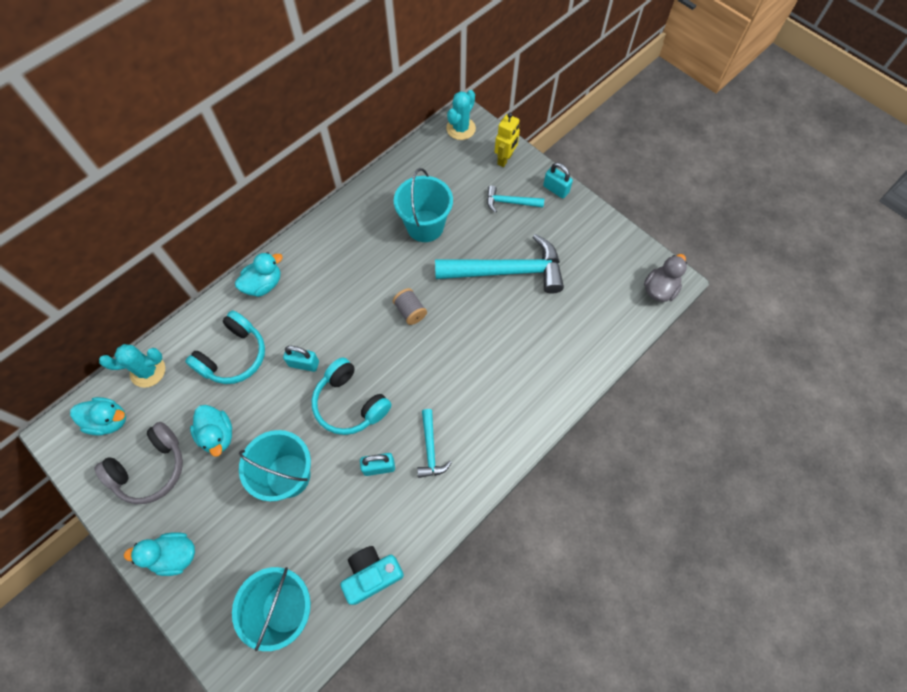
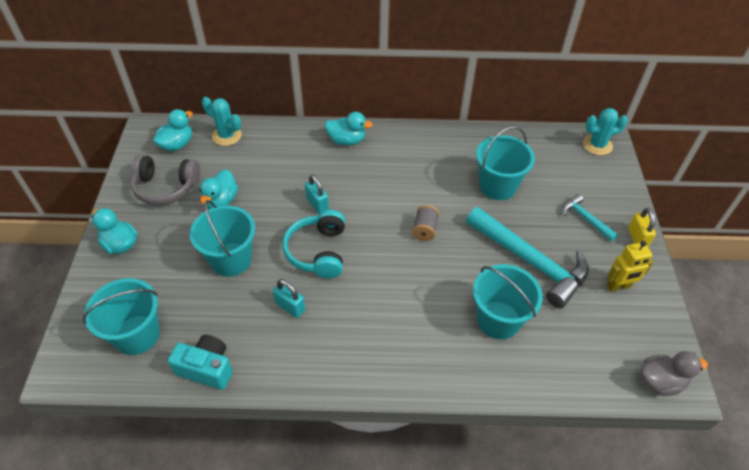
camera: 45 degrees right, 15 degrees down
turquoise duck [70,397,126,436] -> turquoise duck turned 105 degrees counterclockwise [153,109,193,151]
turquoise headphones [185,310,265,384] -> none
turquoise hammer [417,409,452,478] -> none
yellow robot [495,113,520,167] -> yellow robot moved to [607,241,653,292]
turquoise padlock [543,163,573,199] -> yellow padlock [628,208,656,247]
none -> turquoise bucket [473,264,543,339]

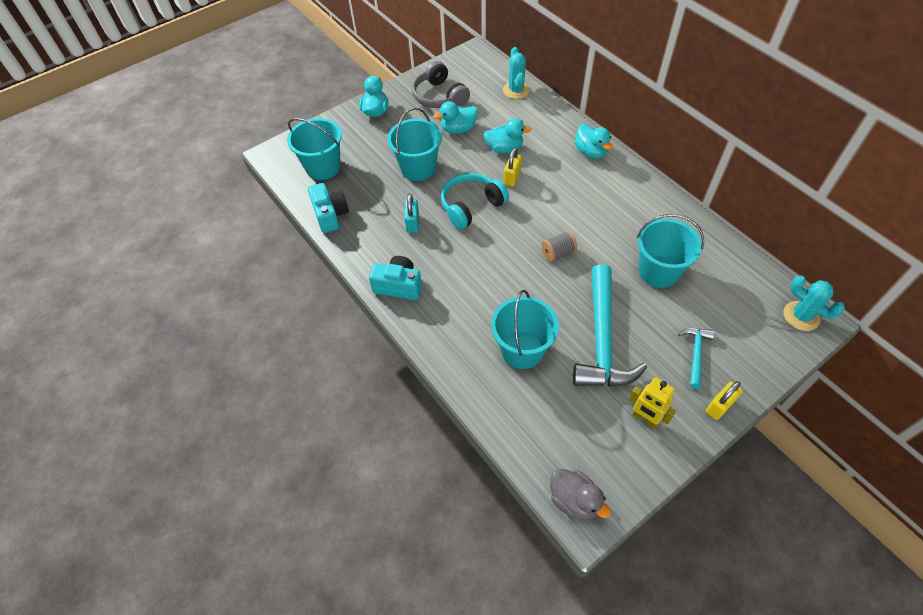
camera: 55 degrees right, 5 degrees up
turquoise duck [153,109,193,151] -> turquoise duck moved to [483,118,532,153]
turquoise padlock [305,174,329,214] -> yellow padlock [504,148,522,187]
none -> turquoise camera [369,256,422,300]

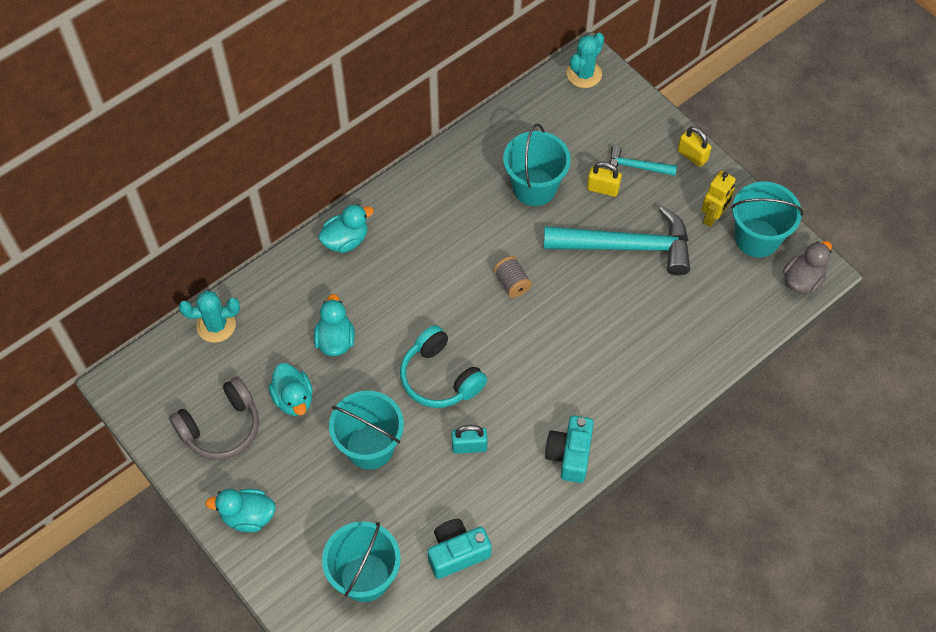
camera: 95 degrees left, 5 degrees up
turquoise bucket [491,290,559,369] -> turquoise bucket moved to [731,181,803,258]
yellow padlock [504,148,522,187] -> yellow padlock moved to [587,162,622,197]

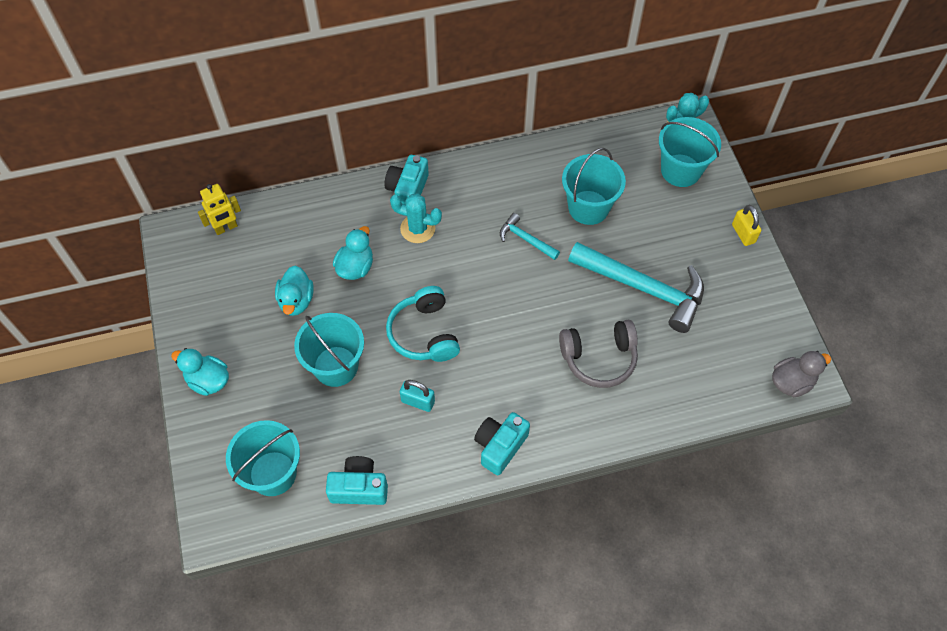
camera: 25 degrees right, 0 degrees up
grey headphones [169,377,259,460] -> grey headphones moved to [559,320,638,388]
turquoise cactus [179,290,240,343] -> turquoise cactus moved to [390,193,442,243]
turquoise duck [318,204,374,253] -> turquoise camera [384,155,429,204]
grey spool [494,256,532,298] -> none
yellow padlock [587,162,622,197] -> none
turquoise hammer [609,146,677,176] -> turquoise hammer moved to [500,213,560,260]
yellow robot [701,171,736,227] -> yellow robot moved to [198,184,241,235]
turquoise bucket [731,181,803,258] -> turquoise bucket moved to [659,117,721,187]

